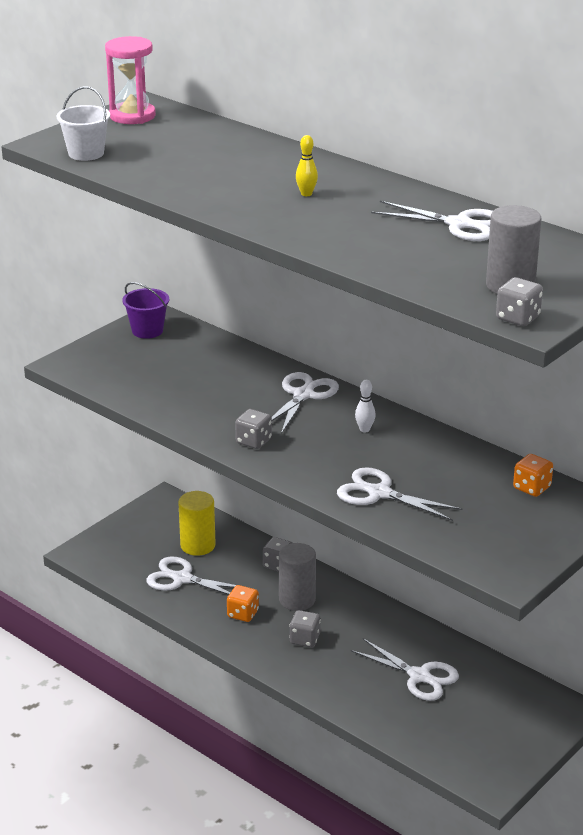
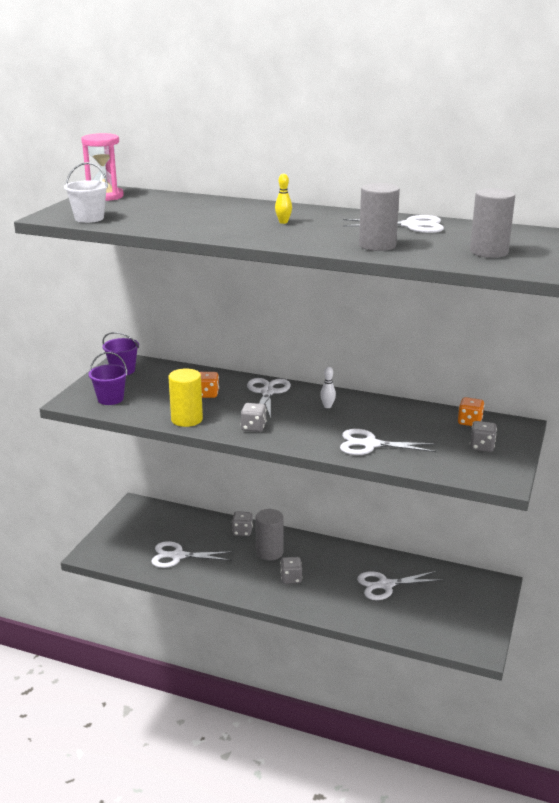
camera: 20 degrees left, 5 degrees down
yellow cylinder [178,491,216,556] -> yellow cylinder moved to [168,368,203,427]
orange dice [227,585,259,622] -> orange dice moved to [200,372,219,398]
white scissors [351,639,459,701] -> white scissors turned 150 degrees clockwise [357,571,442,600]
grey dice [496,277,543,326] -> grey dice moved to [470,421,497,452]
none -> purple bucket [89,352,128,405]
none -> grey cylinder [359,183,400,251]

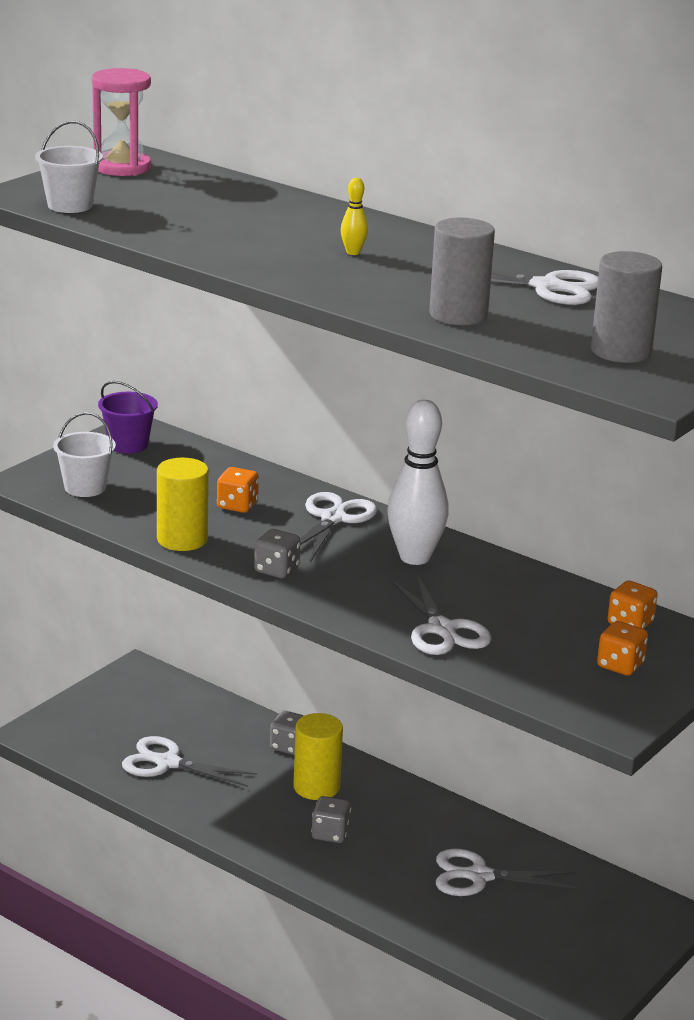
camera: 15 degrees right, 0 degrees up
purple bucket [89,352,128,405] -> white bucket [53,412,116,497]
grey cylinder [255,509,284,560] -> yellow cylinder [293,713,343,800]
white bowling pin [320,367,336,408] -> white bowling pin [387,400,449,565], size x2.37
white scissors [340,429,437,455] -> white scissors turned 135 degrees counterclockwise [390,573,491,655]
grey dice [470,421,497,452] -> orange dice [597,621,648,676]

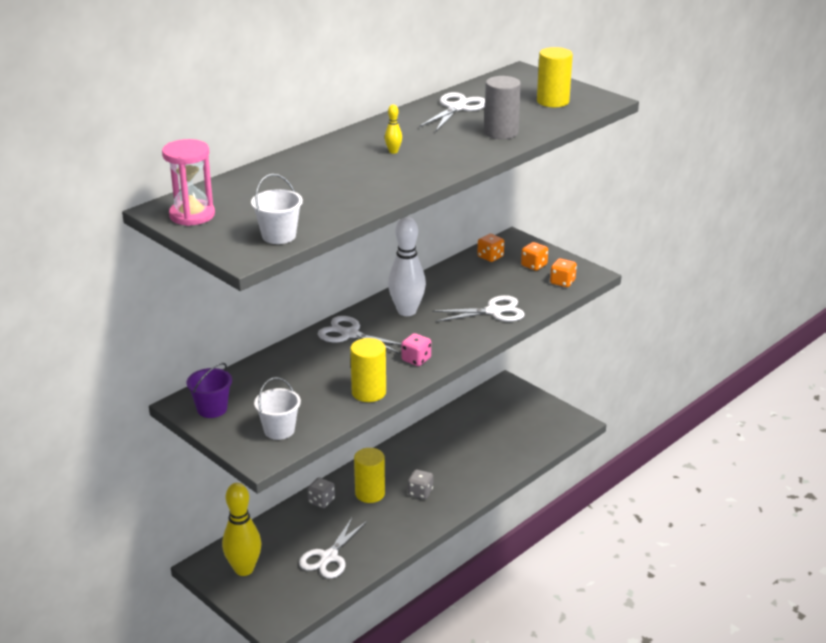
camera: 80 degrees left, 5 degrees up
orange dice [217,467,259,513] -> orange dice moved to [550,258,577,287]
grey dice [254,529,300,578] -> pink dice [401,333,431,366]
white scissors [436,849,578,896] -> none
grey cylinder [591,251,662,363] -> yellow cylinder [537,47,573,107]
none -> yellow bowling pin [222,483,261,576]

